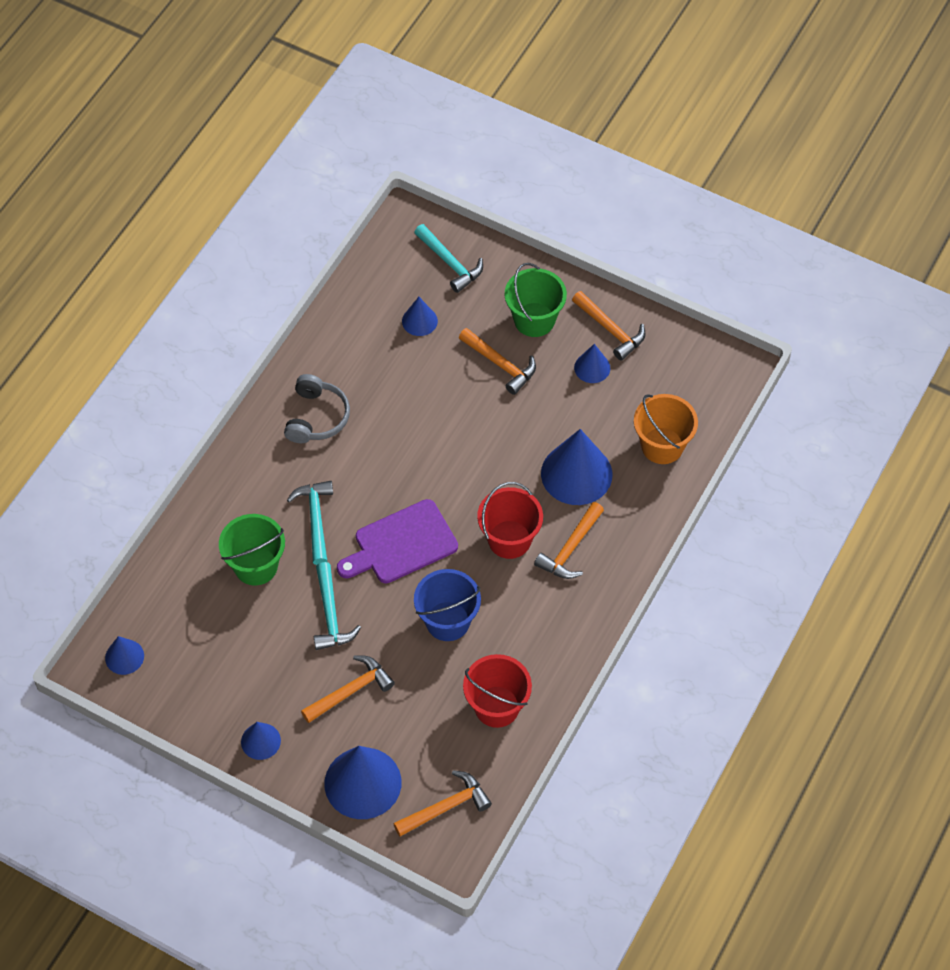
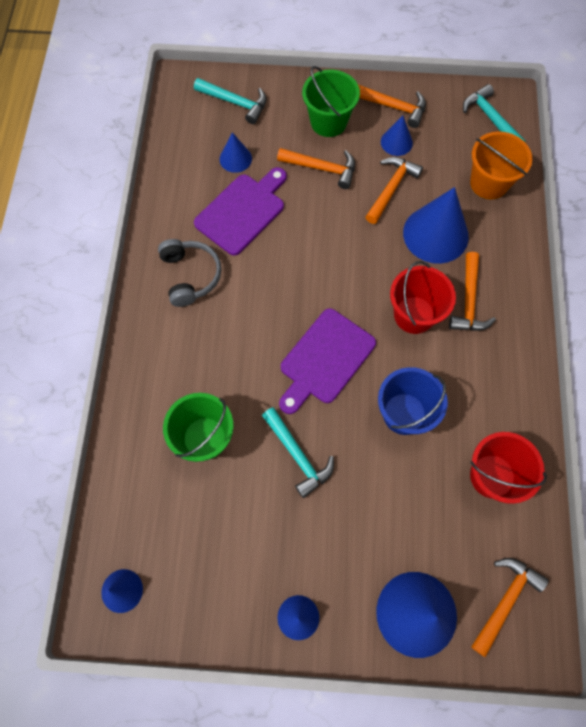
camera: 25 degrees left, 10 degrees up
turquoise hammer [287,481,333,565] -> turquoise hammer moved to [463,84,526,142]
orange hammer [301,655,395,723] -> orange hammer moved to [366,157,423,224]
none -> purple cutting board [194,167,287,256]

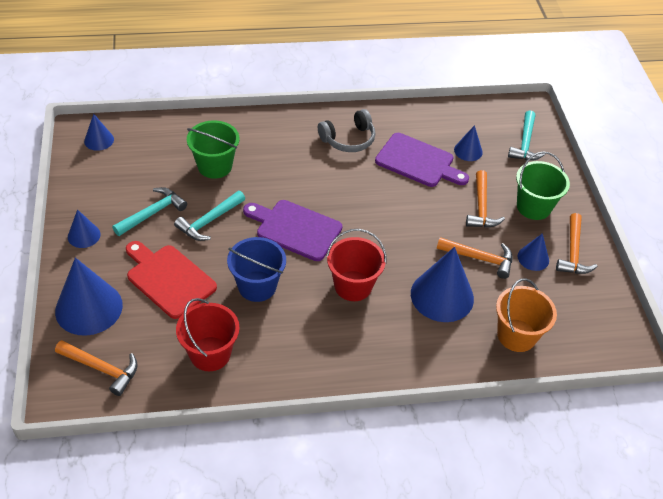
camera: 75 degrees right, 20 degrees down
orange hammer [449,252,496,331] -> none
turquoise hammer [463,84,526,142] -> turquoise hammer moved to [112,187,187,236]
none -> red cutting board [126,241,217,319]

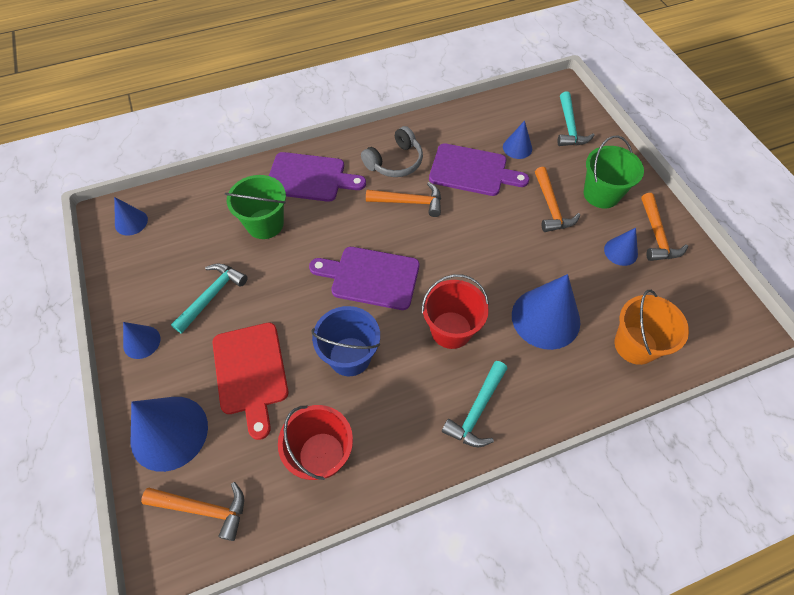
camera: 10 degrees left, 10 degrees up
red cutting board [126,241,217,319] -> red cutting board turned 135 degrees counterclockwise [213,323,288,440]
turquoise hammer [174,191,245,241] -> turquoise hammer moved to [442,361,508,447]
orange hammer [437,237,512,279] -> orange hammer moved to [366,182,441,217]
none -> purple cutting board [269,152,366,202]

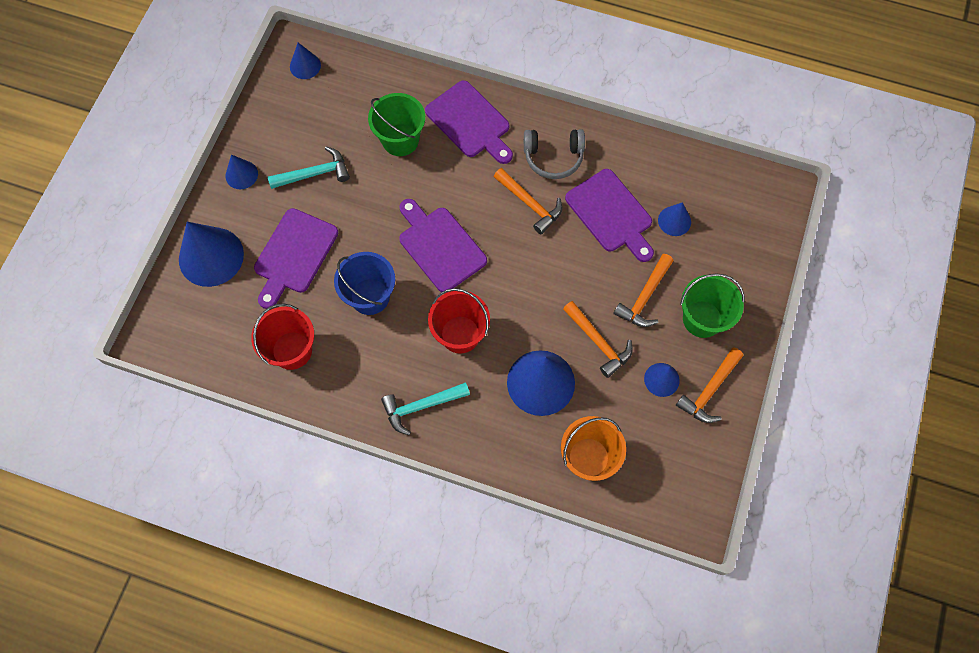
camera: 40 degrees right, 10 degrees up
orange hammer [141,482,244,541] -> orange hammer moved to [563,301,633,378]
red cutting board [213,323,288,440] -> purple cutting board [254,208,338,309]
turquoise hammer [557,92,595,146] -> none

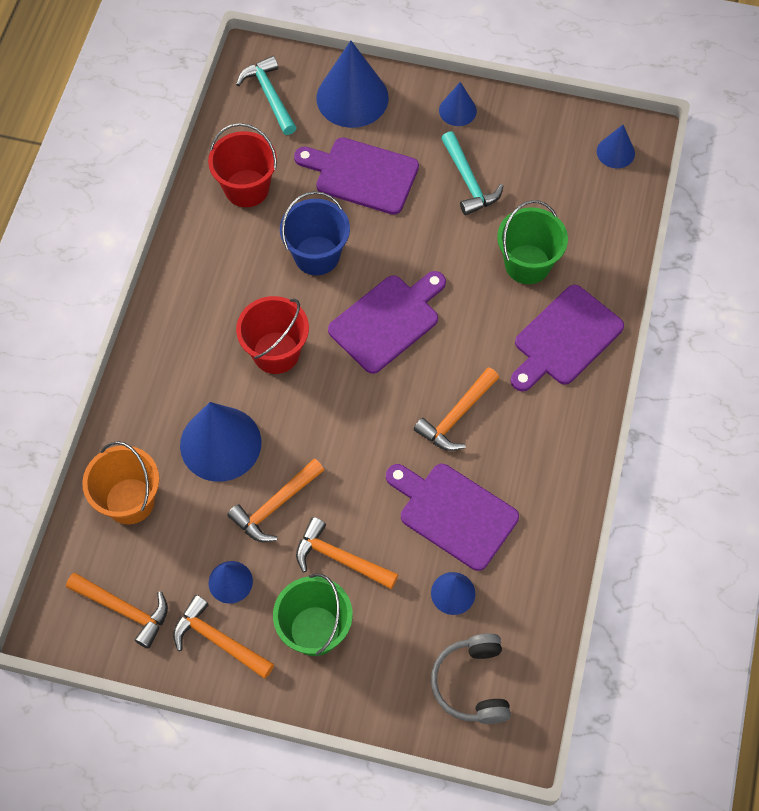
camera: 85 degrees right, 5 degrees down
turquoise hammer [381,382,470,435] -> turquoise hammer moved to [236,56,297,135]
grey headphones [524,129,585,179] -> grey headphones moved to [431,633,511,724]
purple cutting board [565,169,654,262] -> purple cutting board turned 75 degrees clockwise [386,464,519,571]
none -> orange hammer [66,573,168,649]

